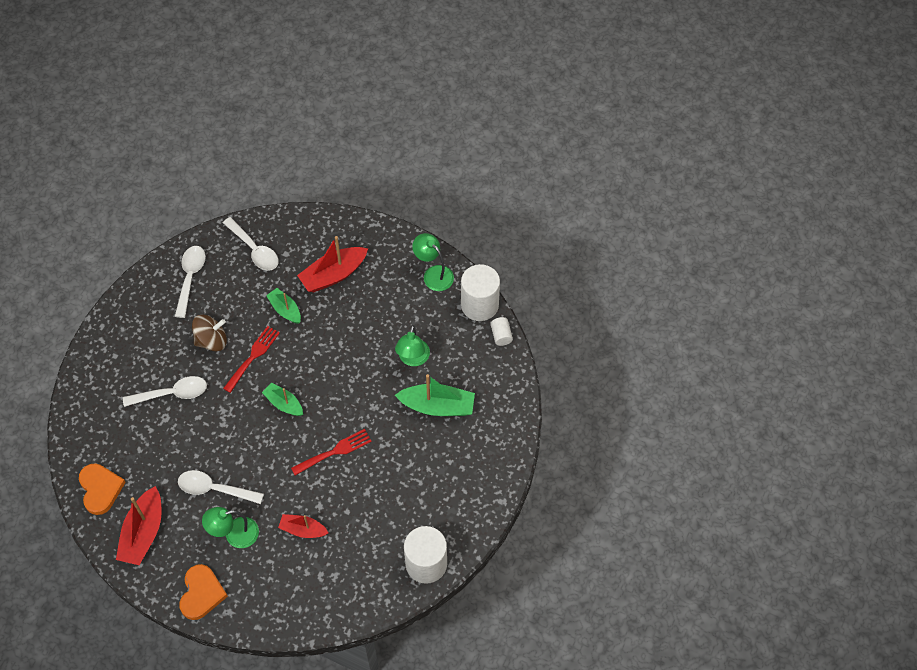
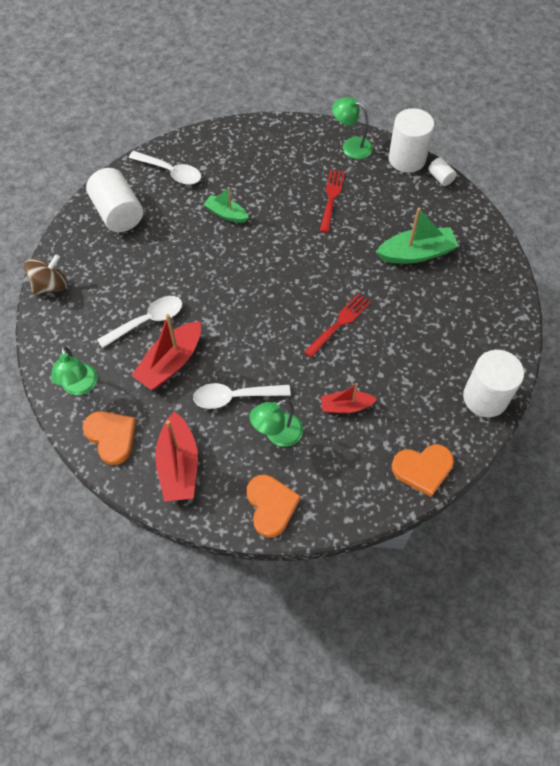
camera: 20 degrees left, 0 degrees up
white spoon [175,246,206,318] -> white cylinder [86,168,143,232]
brown spinning top [192,315,227,351] -> brown spinning top moved to [24,254,67,295]
red fork [223,326,280,393] -> red fork moved to [320,170,345,233]
green boat [262,383,303,416] -> none
red boat [297,236,368,292] -> red boat moved to [131,314,201,390]
green lamp [395,325,430,366] -> green lamp moved to [51,346,98,395]
none -> orange heart [392,444,454,497]

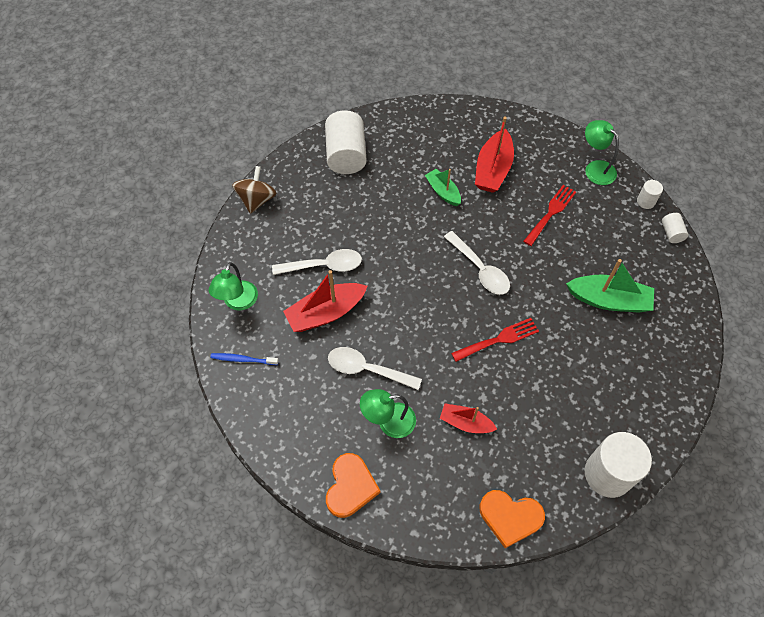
camera: 25 degrees right, 0 degrees up
brown spinning top [24,254,67,295] -> brown spinning top turned 60 degrees counterclockwise [232,166,277,214]
orange heart [83,411,136,465] -> blue toothbrush [210,353,279,365]
white spoon [129,151,201,185] -> white spoon moved to [444,231,510,295]
red boat [155,412,198,502] -> red boat moved to [475,116,514,193]
white cylinder [388,108,434,173] -> white cylinder [637,180,663,209], size x0.47

